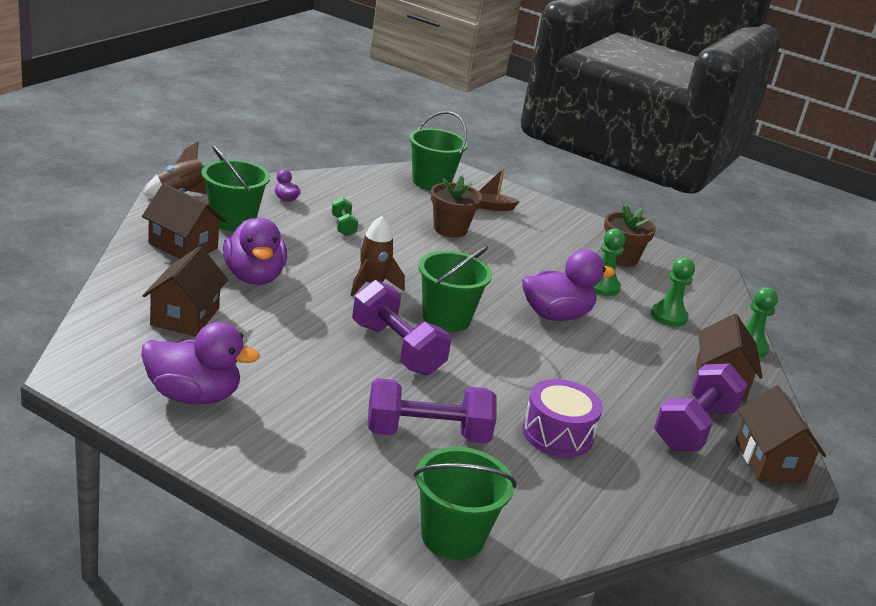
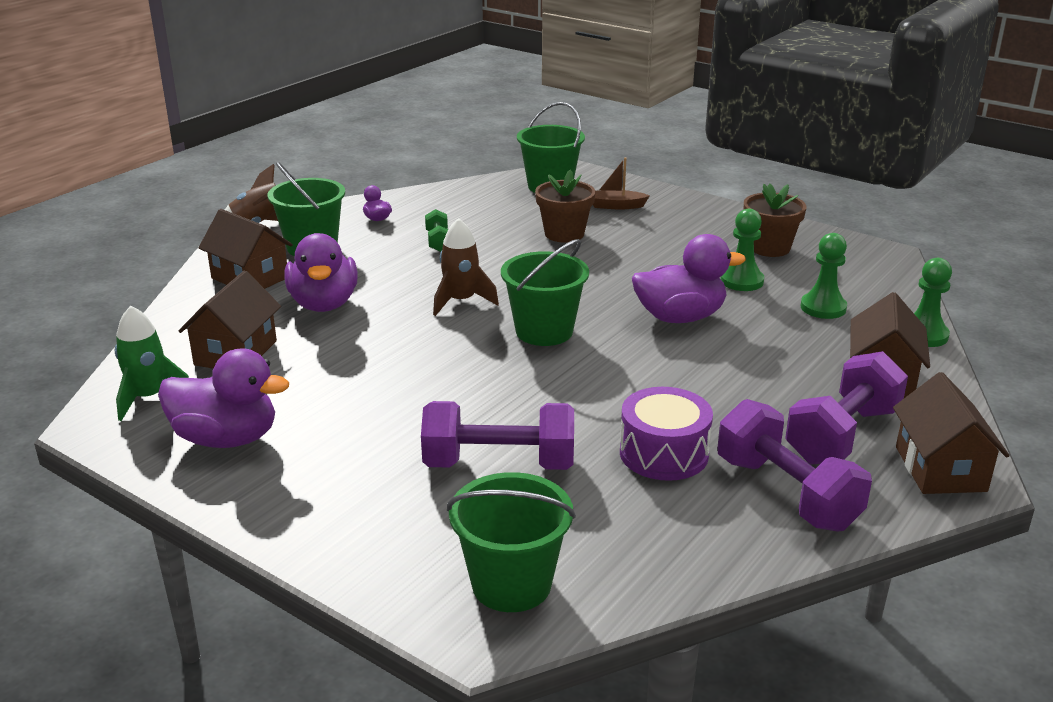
camera: 10 degrees right, 0 degrees up
purple dumbbell [352,280,452,376] -> purple dumbbell moved to [718,399,872,532]
none -> green rocket [115,306,189,421]

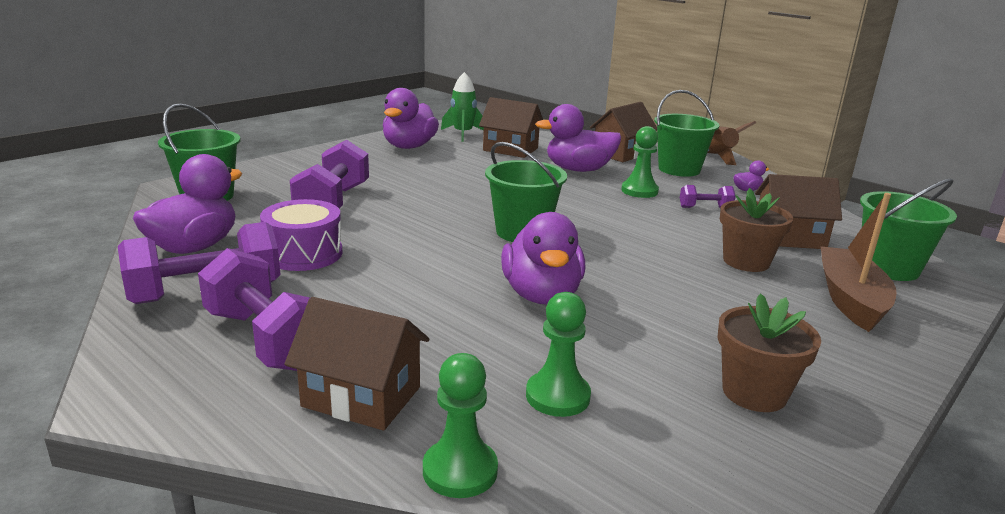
camera: 95 degrees right, 5 degrees down
green dumbbell [425,209,448,252] -> purple dumbbell [680,185,736,209]
brown rocket [433,218,499,316] -> none
brown boat [593,157,650,210] -> brown boat [820,193,897,332], size x1.76
green pawn [720,209,764,291] -> green pawn moved to [621,126,659,198]
brown house [893,372,1010,494] -> brown house moved to [755,174,842,249]
none -> purple duck [133,154,242,254]

